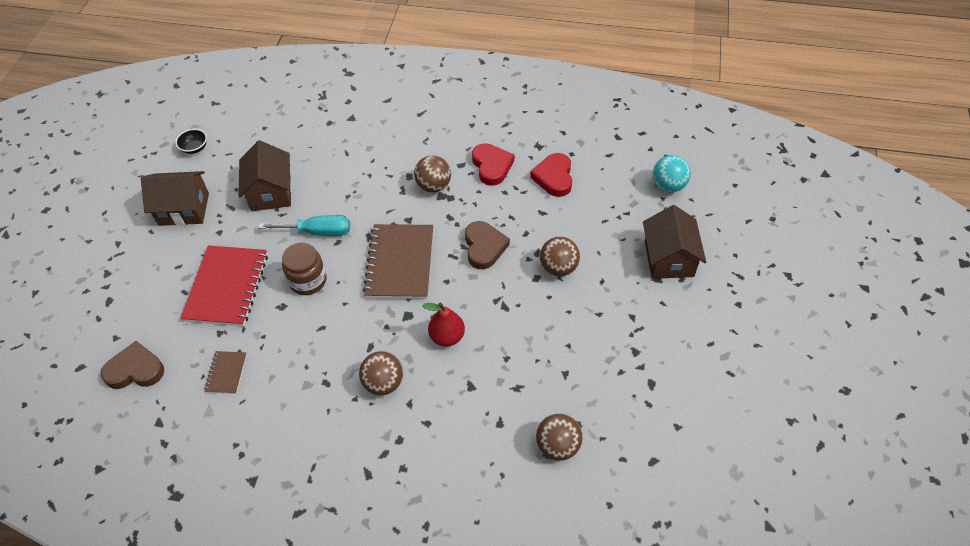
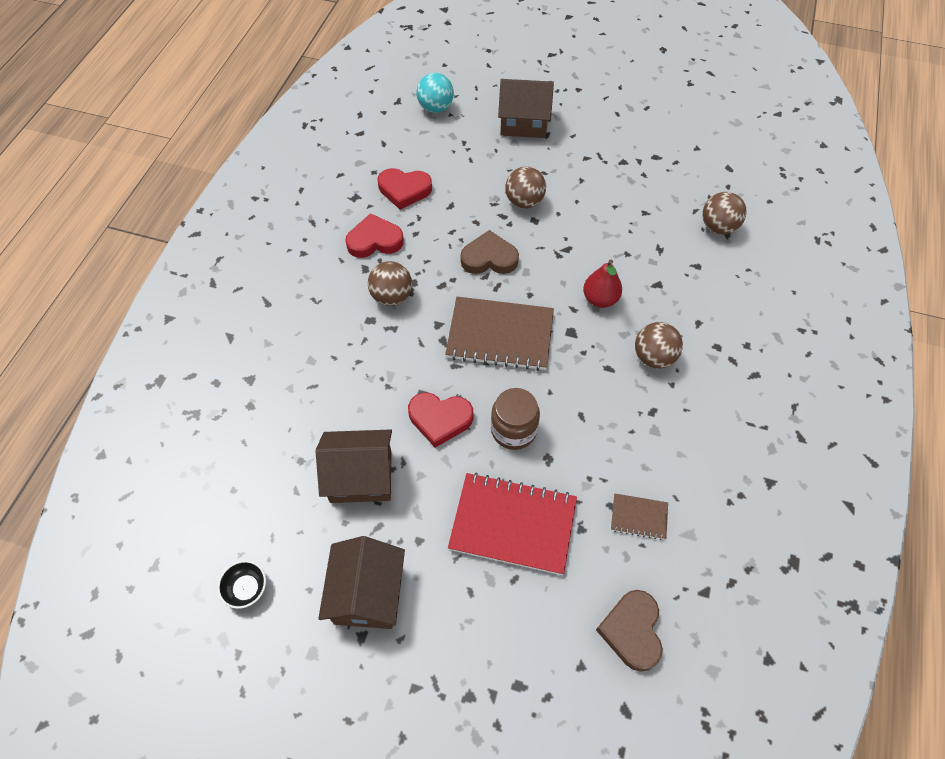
camera: 85 degrees left, 5 degrees up
turquoise screwdriver [258,215,350,236] -> red heart [408,392,473,448]

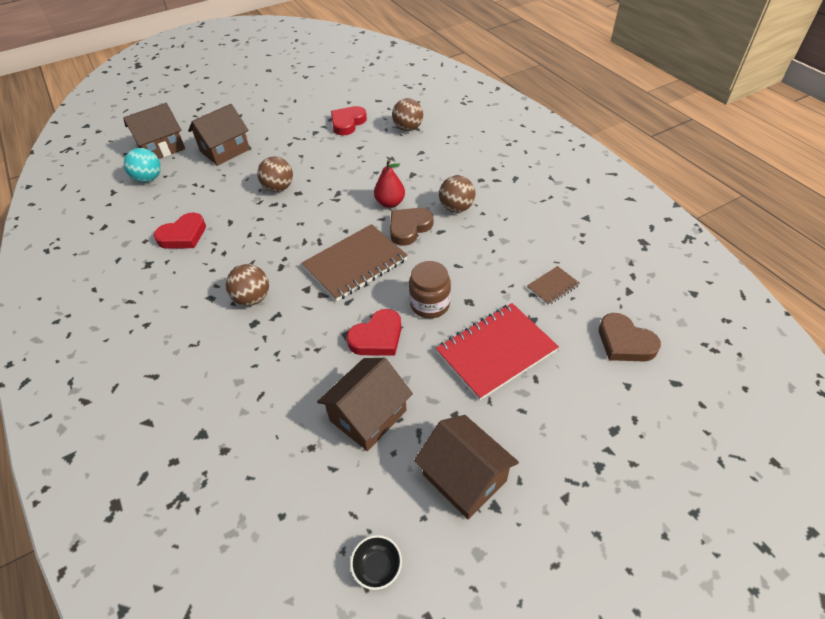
camera: 45 degrees left, 10 degrees down
red heart [346,213,404,258] -> red heart moved to [331,106,367,135]
brown heart [460,230,519,274] -> brown heart moved to [390,208,433,246]
none -> brown house [123,103,185,159]

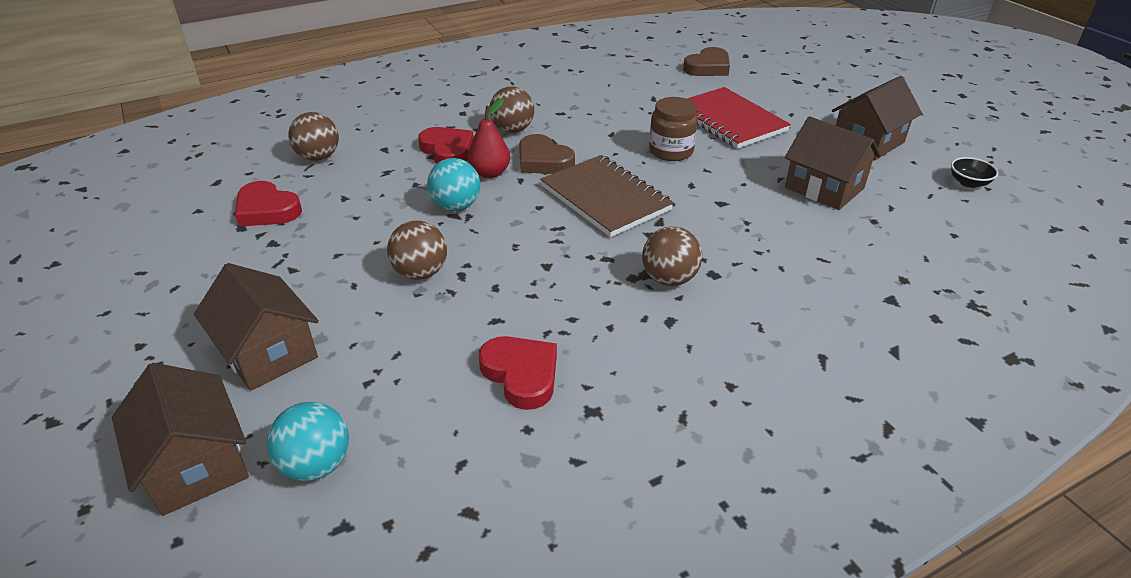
camera: 90 degrees left, 10 degrees down
red heart [347,309,402,356] -> red heart moved to [418,127,474,164]
brown notebook [527,266,580,305] -> none
none -> turquoise ball [427,158,480,211]

